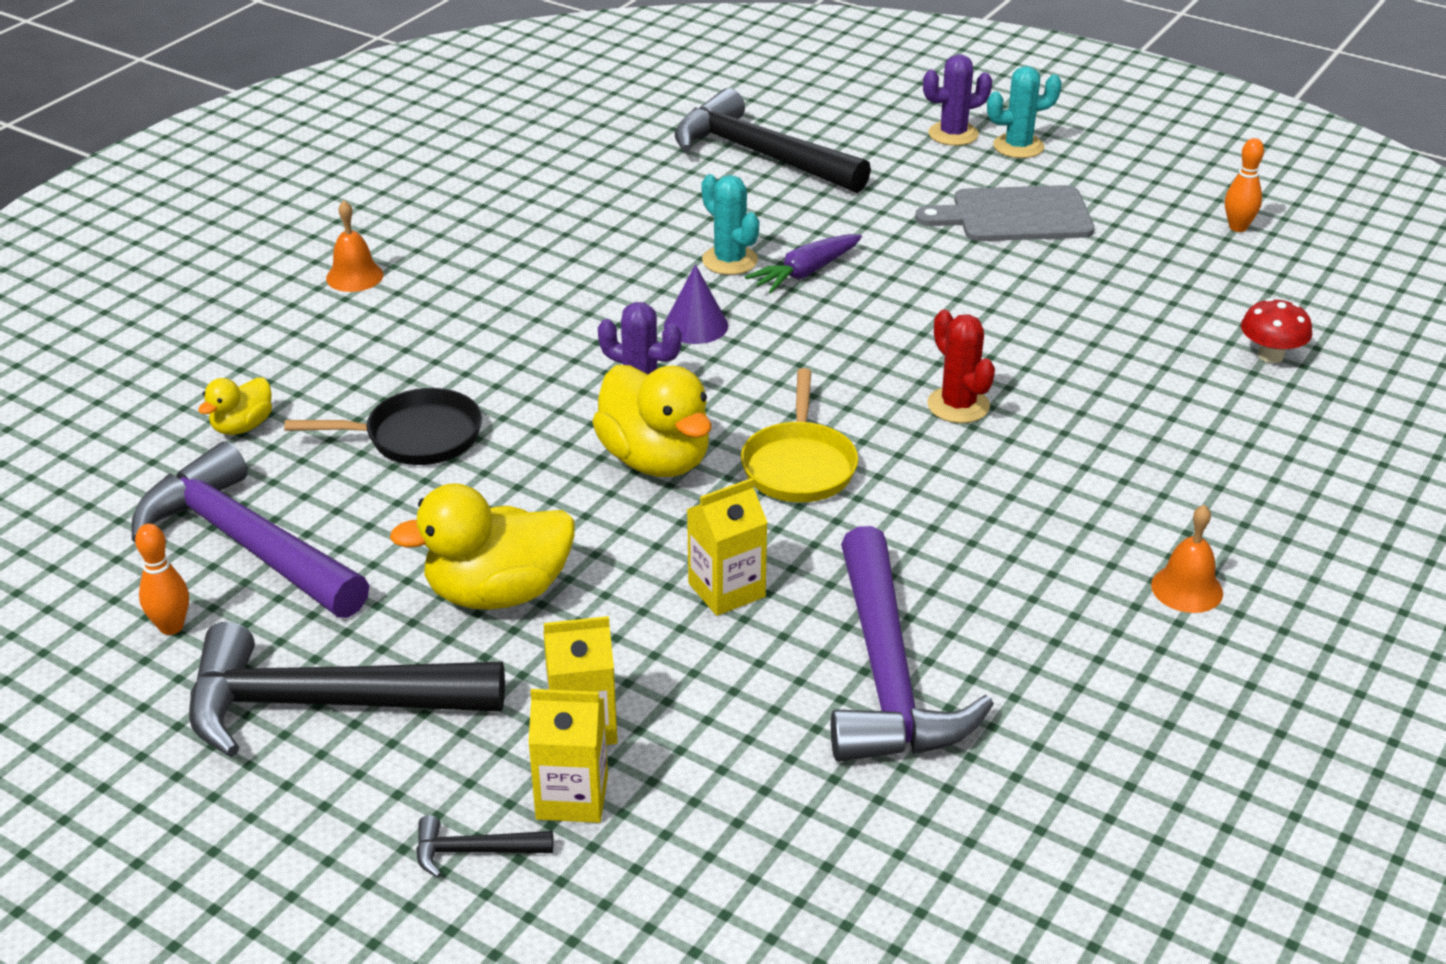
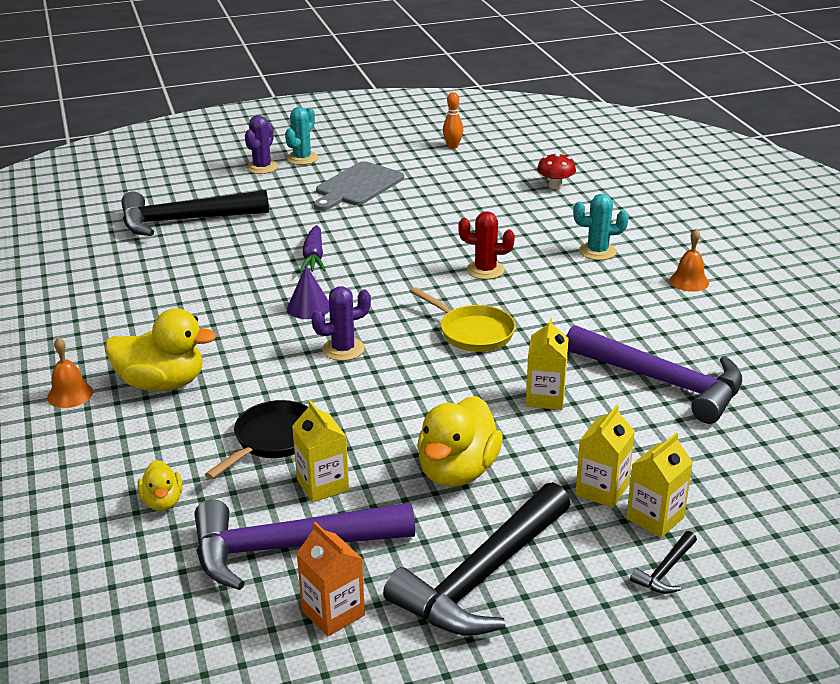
camera: 50 degrees left, 5 degrees down
orange bowling pin [135,524,189,635] -> orange carton [296,522,365,637]
yellow duck [592,365,712,477] -> yellow duck moved to [105,309,216,391]
turquoise cactus [701,174,759,275] -> turquoise cactus moved to [573,194,629,260]
none -> yellow carton [292,400,349,503]

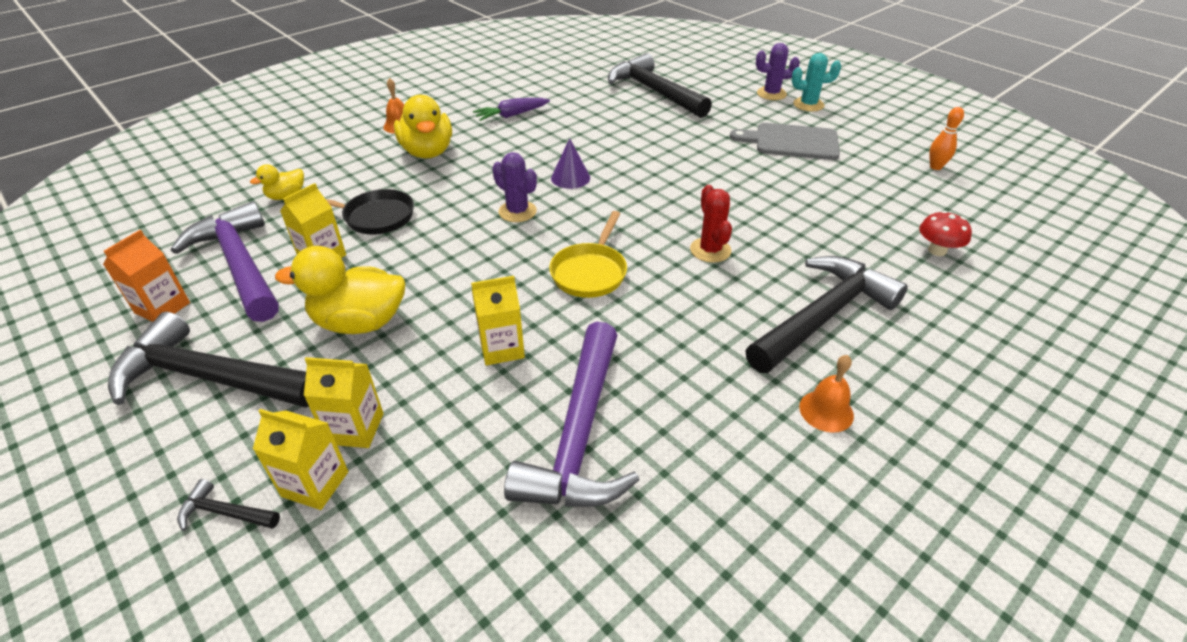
camera: 65 degrees right, 10 degrees up
purple carrot [299,225,325,272] -> purple carrot moved to [473,98,550,121]
turquoise cactus [573,194,629,260] -> black hammer [745,256,908,373]

